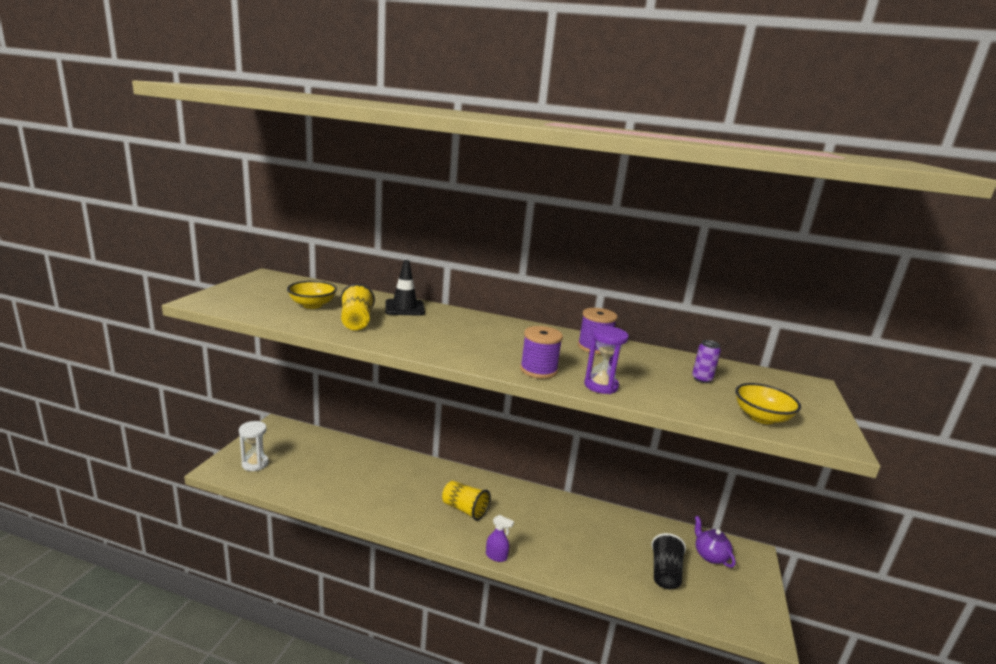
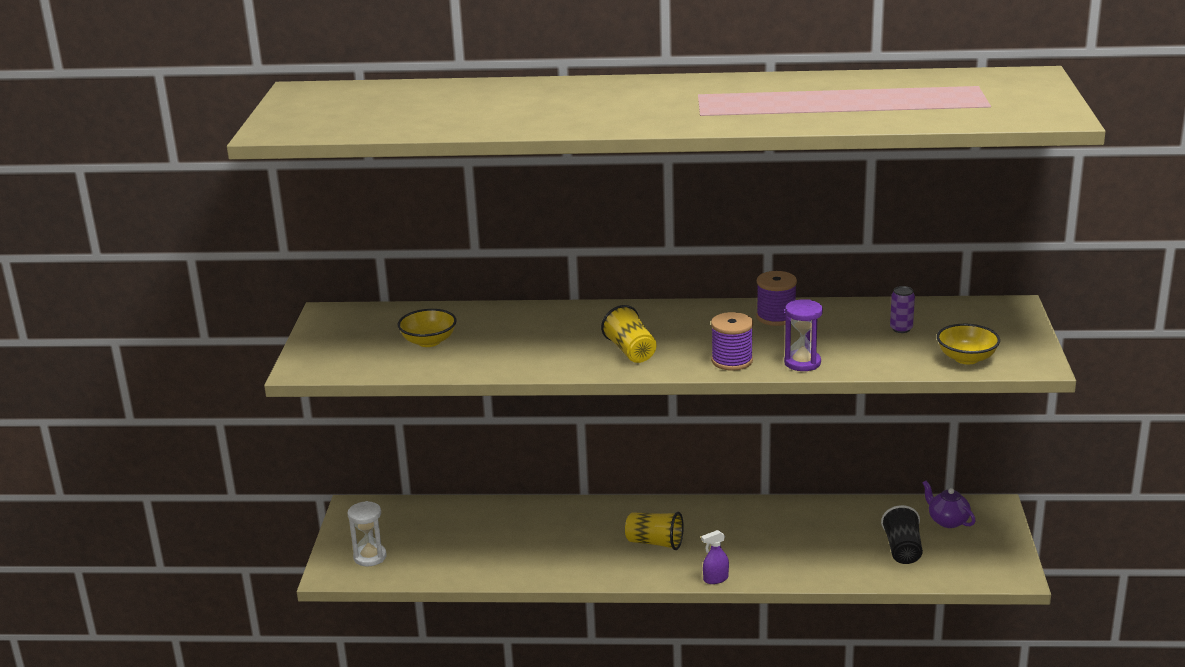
camera: 10 degrees left, 5 degrees up
yellow cup [340,284,375,330] -> yellow cup moved to [601,305,656,363]
black traffic cone [385,260,425,316] -> none
purple spray bottle [486,515,514,562] -> purple spray bottle turned 150 degrees clockwise [701,530,729,584]

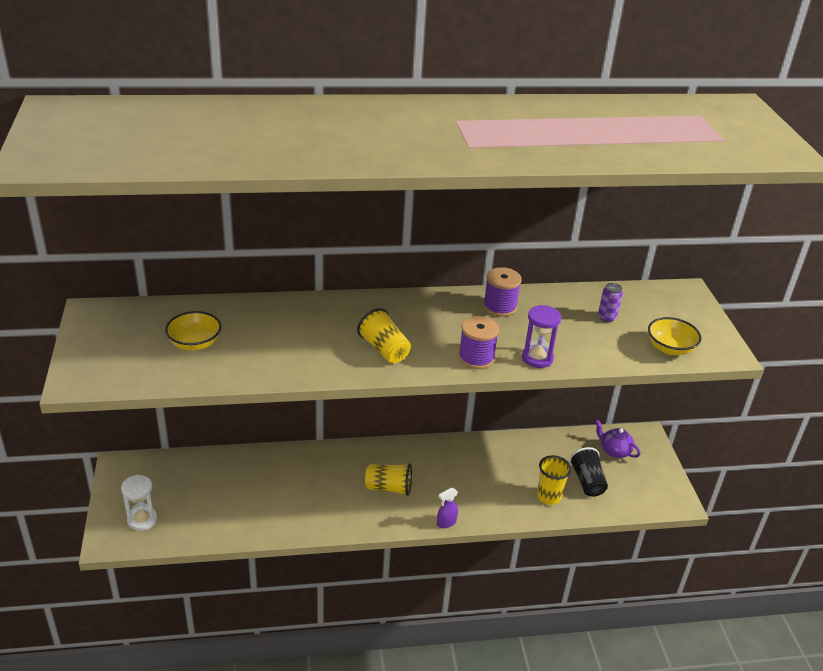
camera: 15 degrees left, 10 degrees up
none -> yellow cup [537,455,572,505]

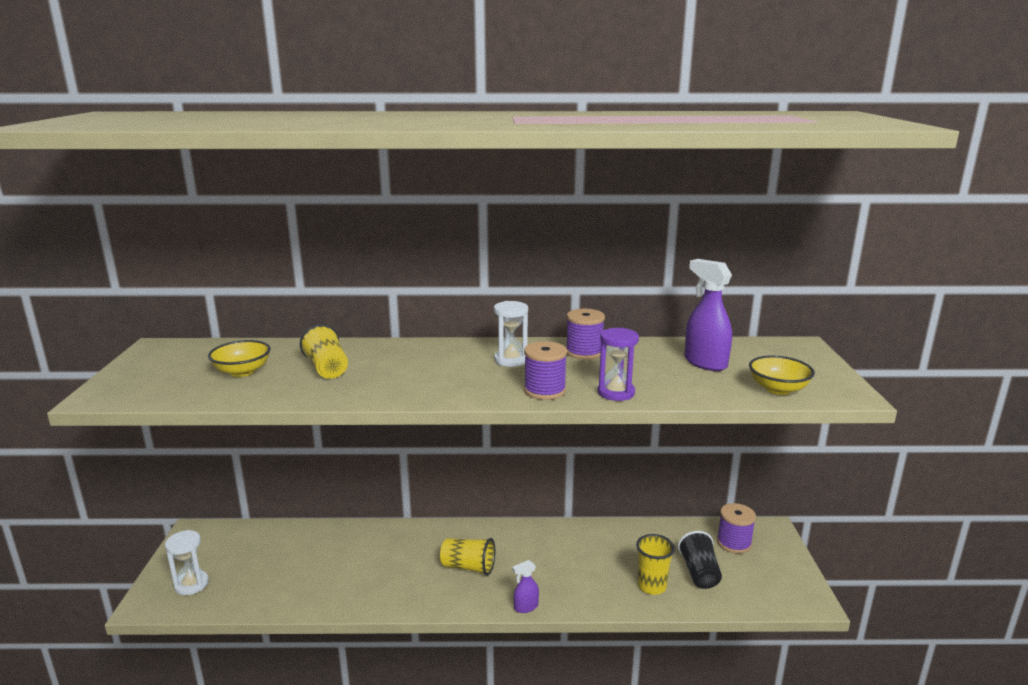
camera: 10 degrees right, 15 degrees down
yellow cup [357,308,411,363] -> yellow cup moved to [300,324,348,379]
purple teapot [595,420,641,458] -> purple spool [717,503,756,554]
purple can [598,283,623,322] -> purple spray bottle [685,259,732,371]
none -> white hourglass [494,301,528,367]

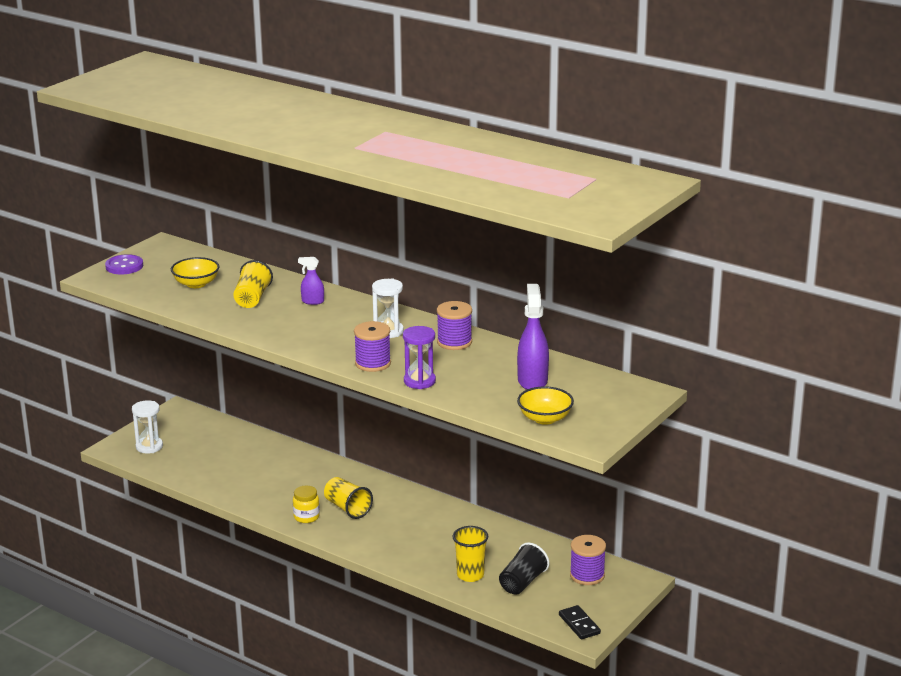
camera: 35 degrees right, 5 degrees up
purple spray bottle [512,560,539,613] -> purple spray bottle moved to [298,257,324,305]
none -> purple button [105,254,143,274]
none -> yellow jar [293,486,320,523]
none -> black domino [559,605,601,639]

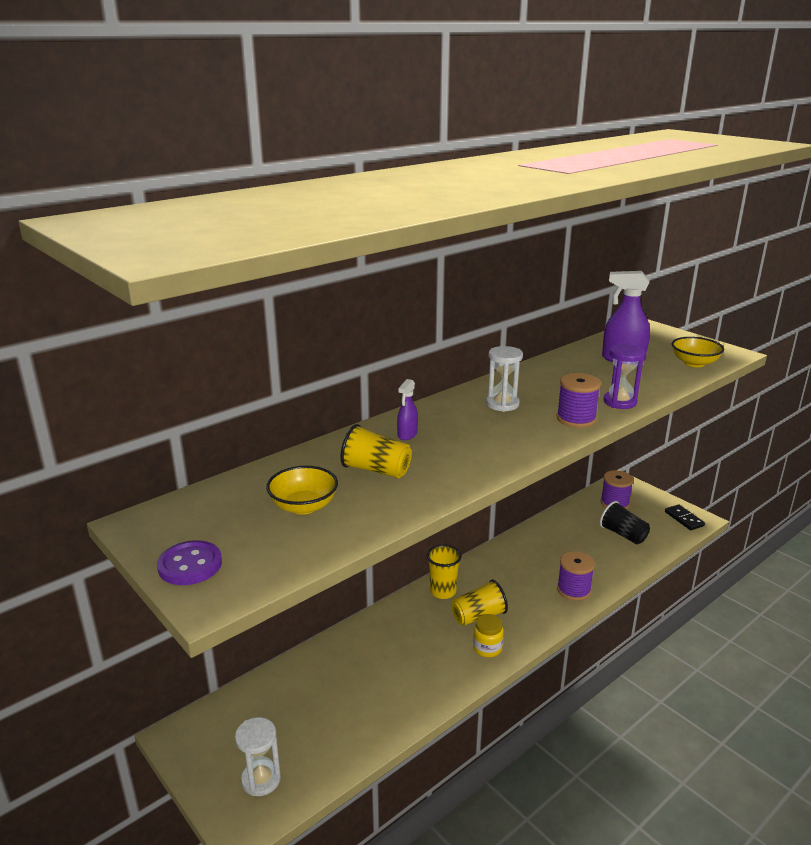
camera: 75 degrees left, 0 degrees up
purple spool [437,301,472,350] -> purple spool moved to [557,551,595,601]
yellow cup [453,526,488,582] -> yellow cup moved to [427,545,462,599]
black domino [559,605,601,639] -> black domino turned 75 degrees clockwise [665,504,705,530]

